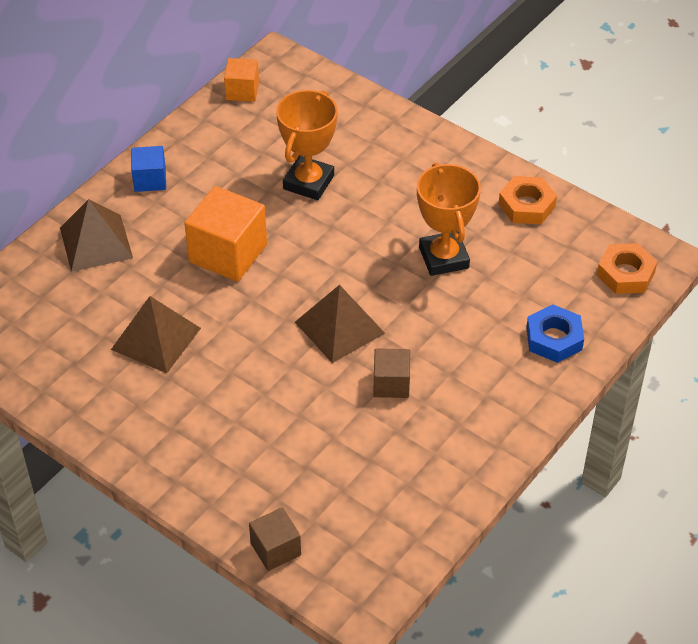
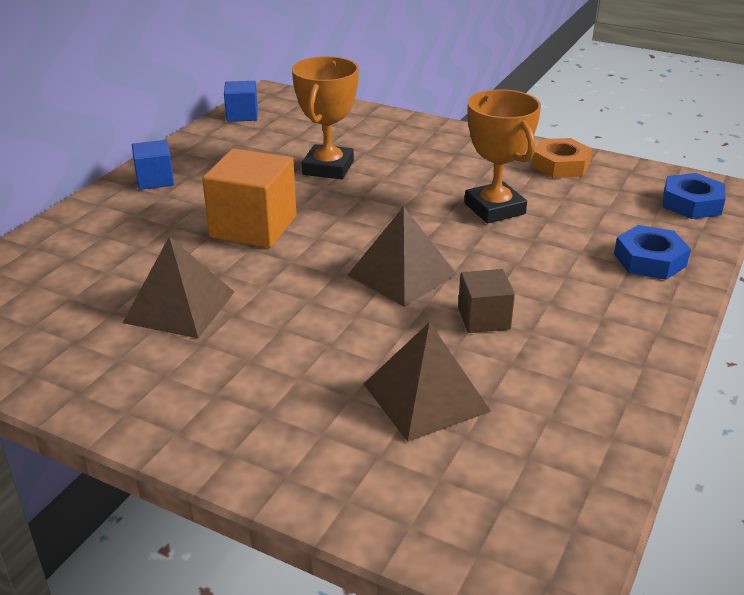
camera: 10 degrees left, 15 degrees down
brown pyramid [60,199,133,272] -> brown pyramid moved to [364,322,491,442]
orange cube [224,58,259,102] -> blue cube [224,81,258,122]
brown cube [249,508,301,571] -> none
orange nut [597,243,658,294] -> blue nut [663,173,726,219]

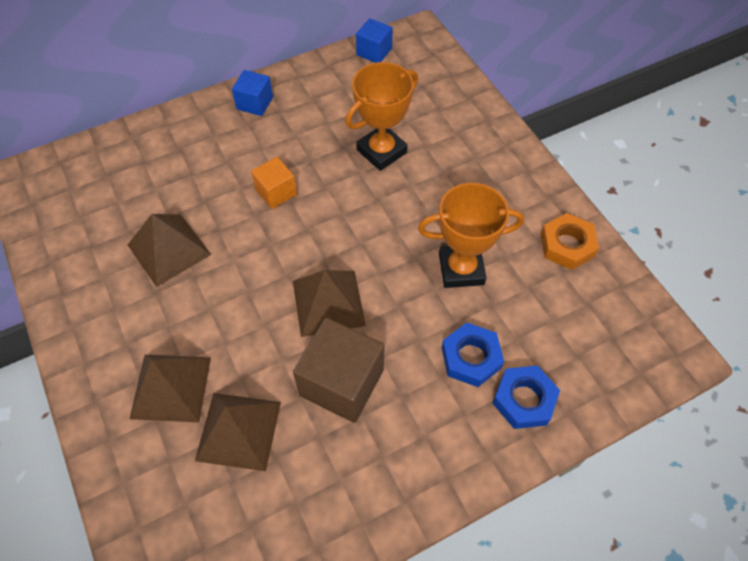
camera: 35 degrees right, 25 degrees up
orange cube [202,149,296,248] -> orange cube [251,157,297,209], size x0.57
brown cube [458,269,515,333] -> brown cube [293,318,385,423], size x1.77
orange trophy [464,89,541,223] -> orange trophy turned 75 degrees clockwise [418,183,524,288]
blue nut [663,173,726,219] -> blue nut moved to [442,322,504,387]
none -> brown pyramid [130,355,211,422]

